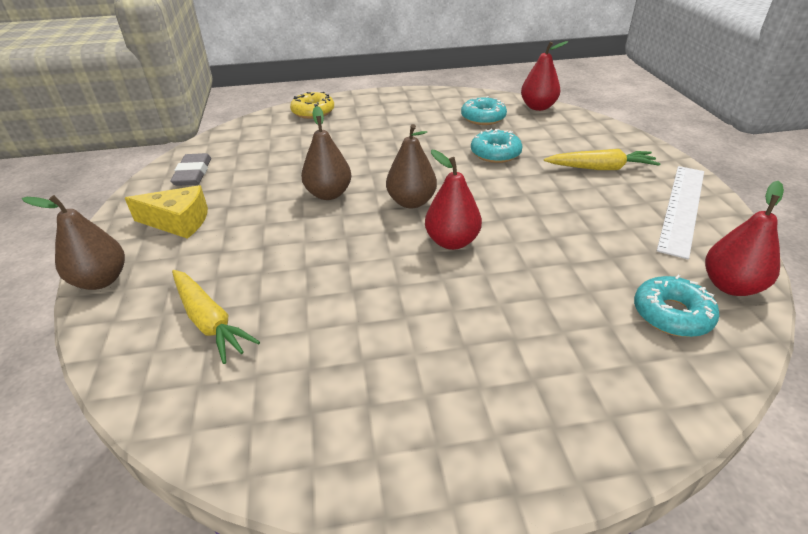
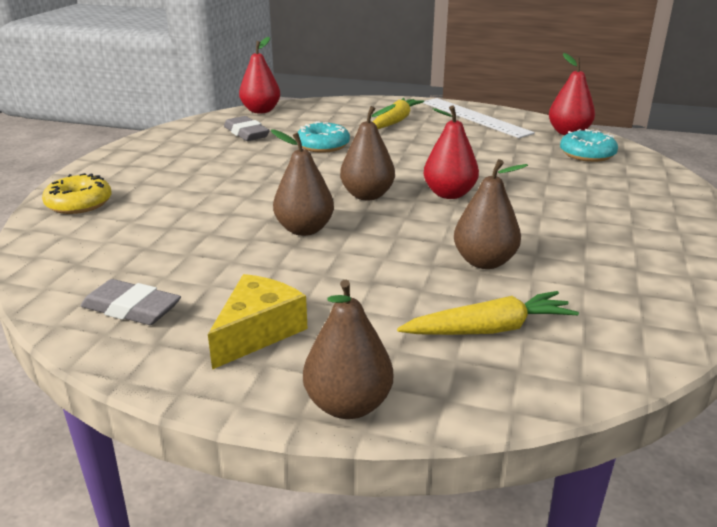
camera: 65 degrees left, 10 degrees down
turquoise donut [461,96,507,125] -> grey eraser [224,116,270,141]
none -> brown pear [454,159,528,269]

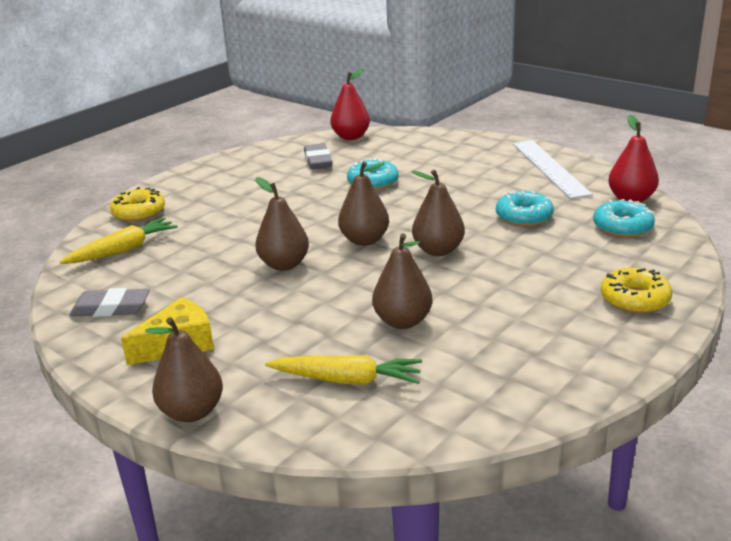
camera: 25 degrees right, 0 degrees up
grey eraser [81,279,181,325] -> grey eraser turned 45 degrees counterclockwise [69,288,150,317]
yellow carrot [373,98,424,129] -> yellow carrot moved to [60,217,178,264]
red pear [424,105,479,199] -> brown pear [411,170,465,256]
none -> turquoise donut [496,190,554,226]
none -> yellow donut [601,268,672,313]

